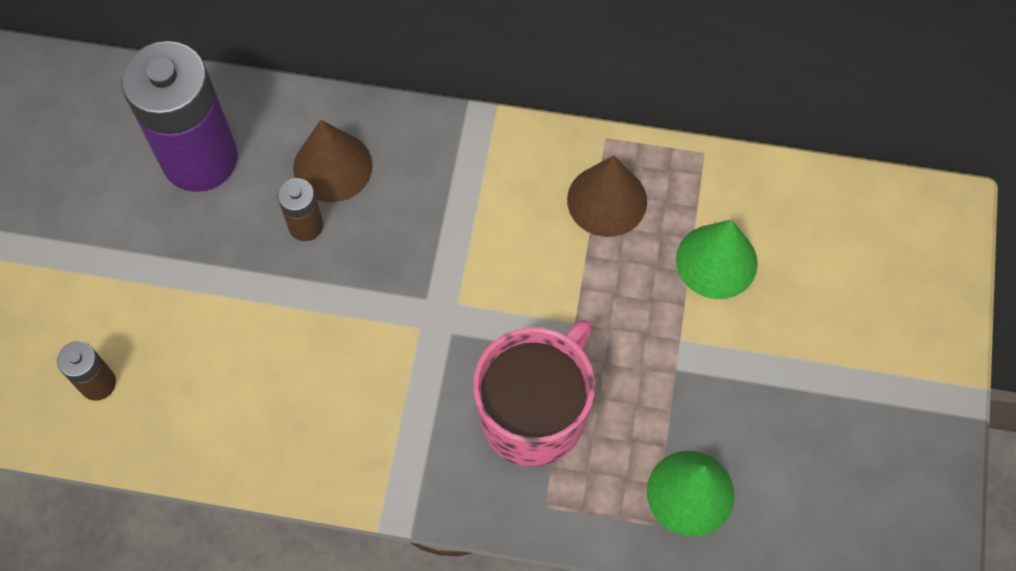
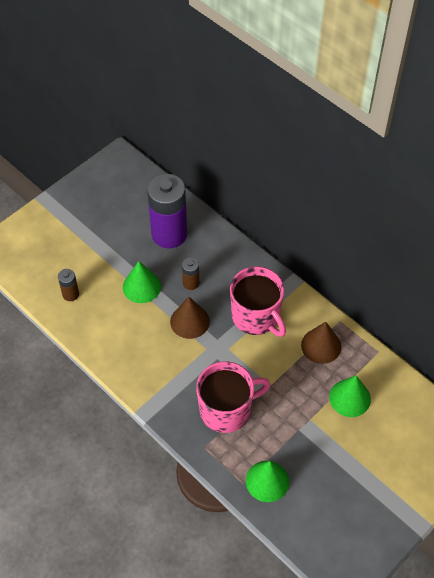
camera: 35 degrees right, 10 degrees down
brown cone [293,120,373,202] -> brown cone moved to [170,297,210,339]
none -> green cone [123,261,161,303]
none -> pink mug [230,266,286,337]

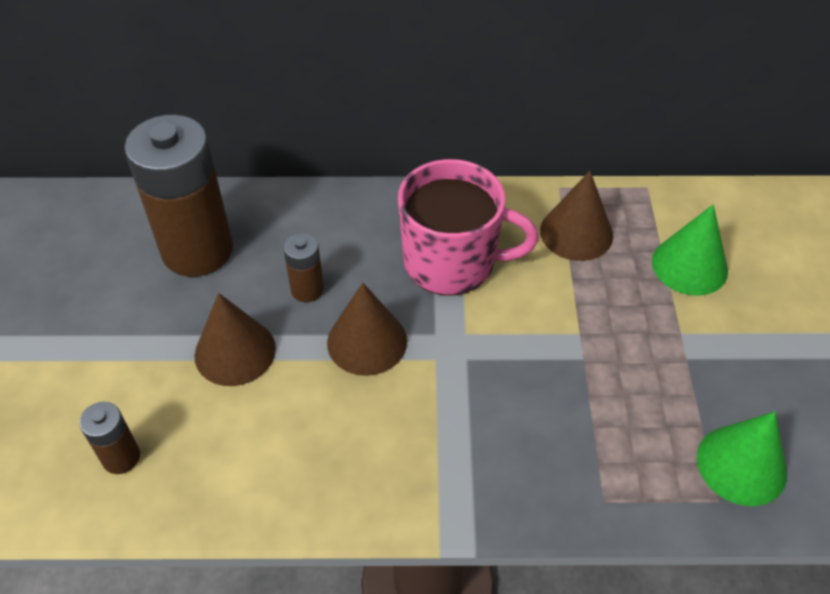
camera: 45 degrees left, 5 degrees down
green cone [123,261,161,303] -> brown cone [194,293,276,386]
purple battery [147,174,187,248] -> brown battery [124,115,233,277]
pink mug [196,361,271,433] -> none

